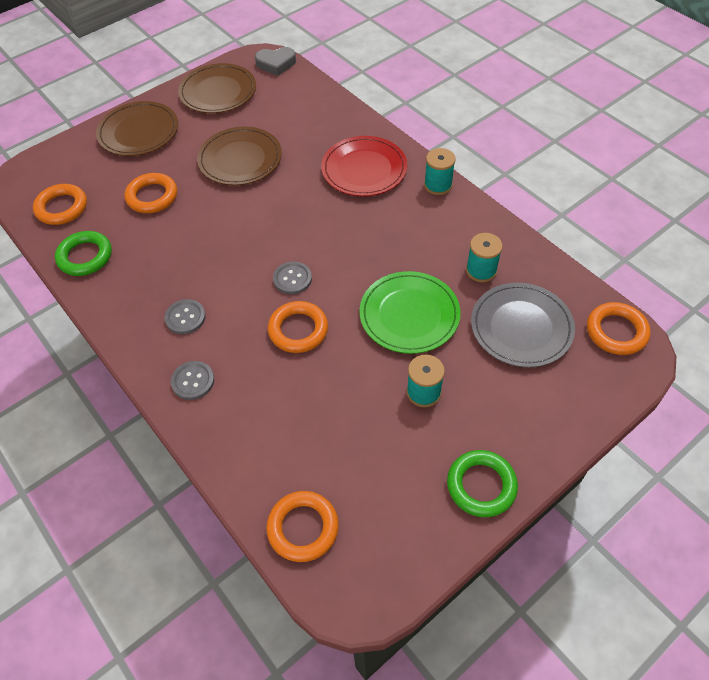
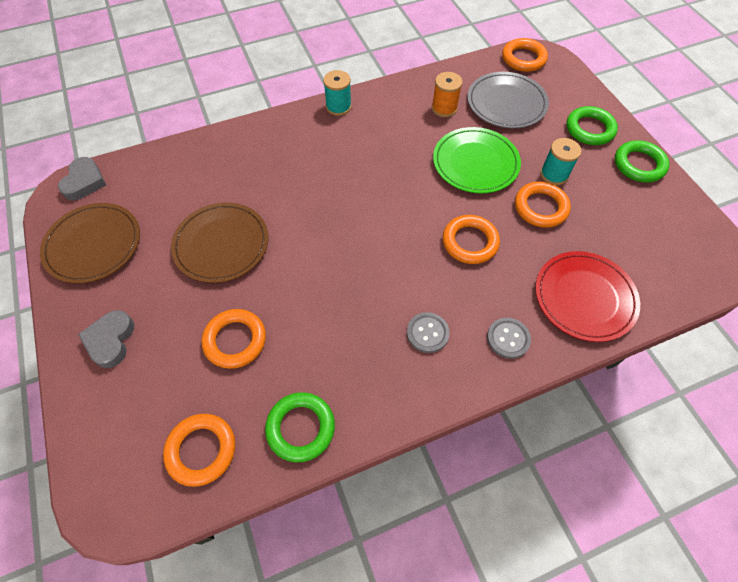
camera: 75 degrees left, 5 degrees up
brown plate [96,101,178,156] -> grey heart [78,310,134,368]
orange ring [266,491,339,562] -> orange ring moved to [515,182,571,228]
grey button [273,261,312,295] -> none
red plate [321,136,407,196] -> red plate moved to [535,251,640,342]
turquoise spool [466,233,503,282] -> orange spool [432,72,463,117]
none -> green ring [567,106,618,145]

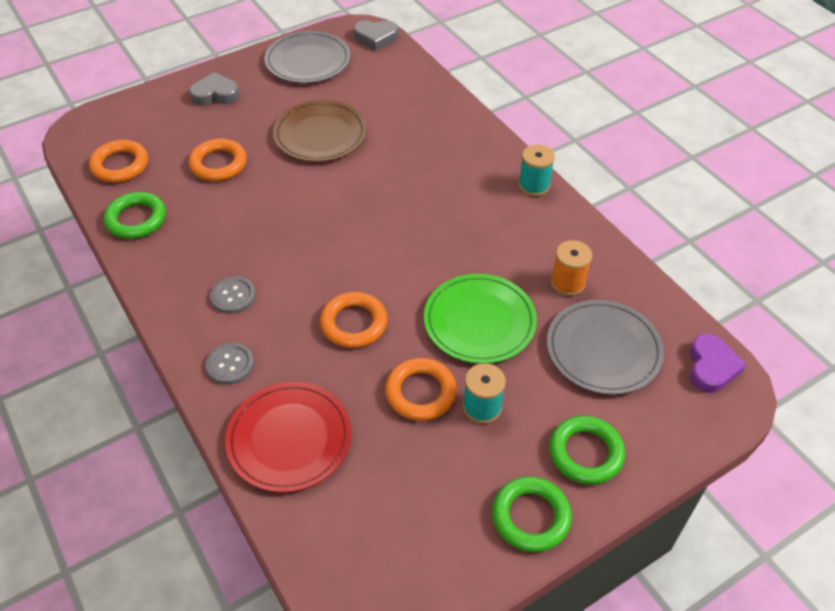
camera: 80 degrees right, 10 degrees down
brown plate [40,203,140,284] -> grey plate [264,31,350,83]
orange ring [502,38,548,72] -> purple heart [690,334,747,393]

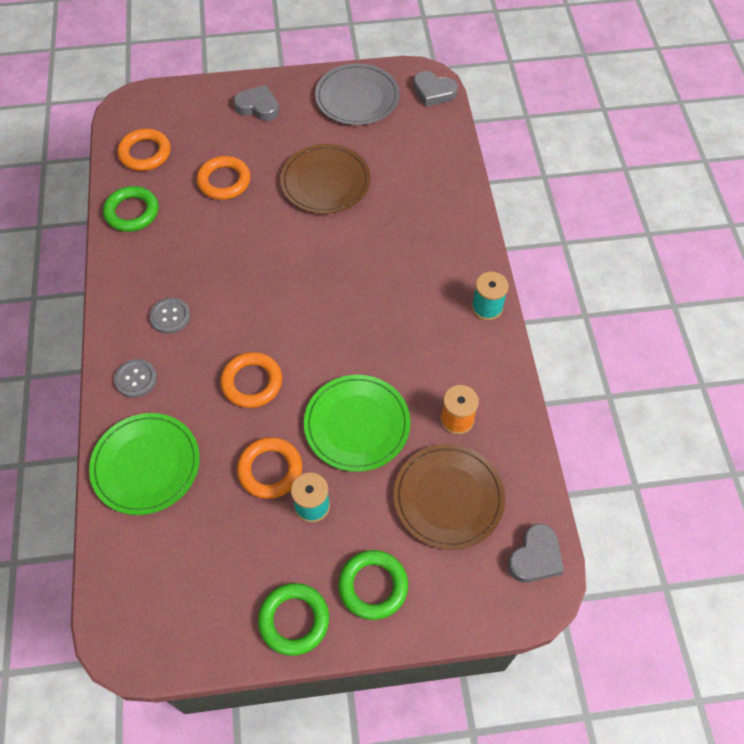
camera: 25 degrees right, 10 degrees up
red plate [225,382,351,493] -> green plate [89,413,200,515]
grey plate [547,300,664,395] -> brown plate [394,444,505,550]
purple heart [690,334,747,393] -> grey heart [508,524,564,583]

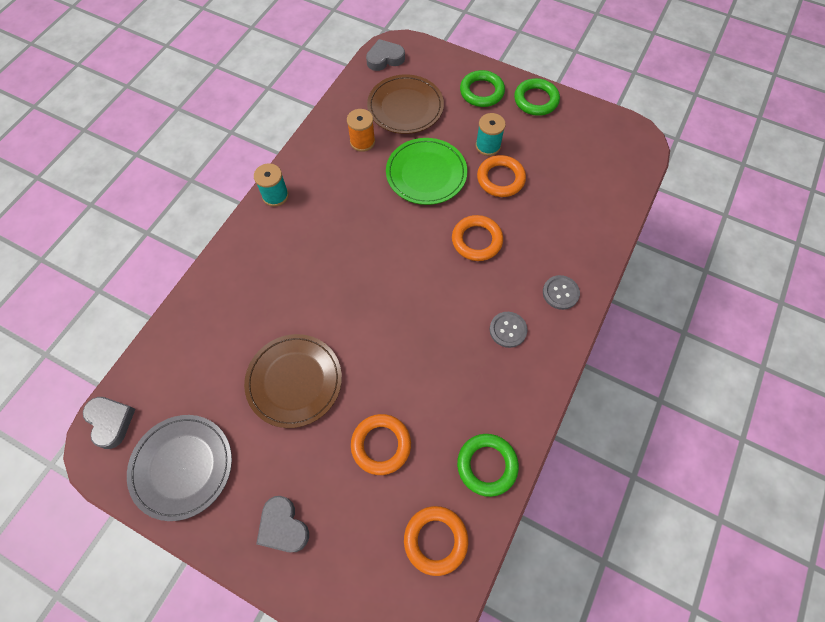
camera: 145 degrees left, 5 degrees up
green plate [89,413,200,515] -> none

